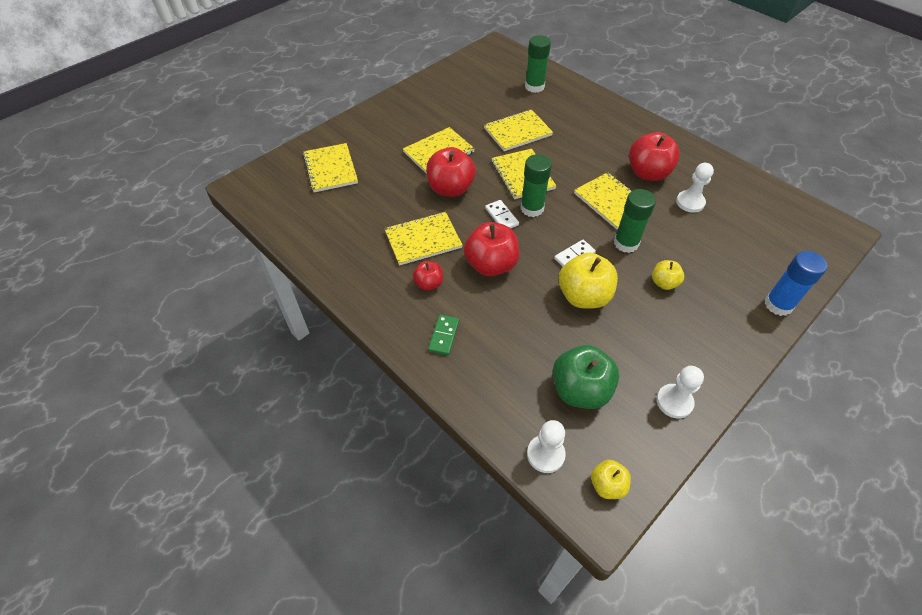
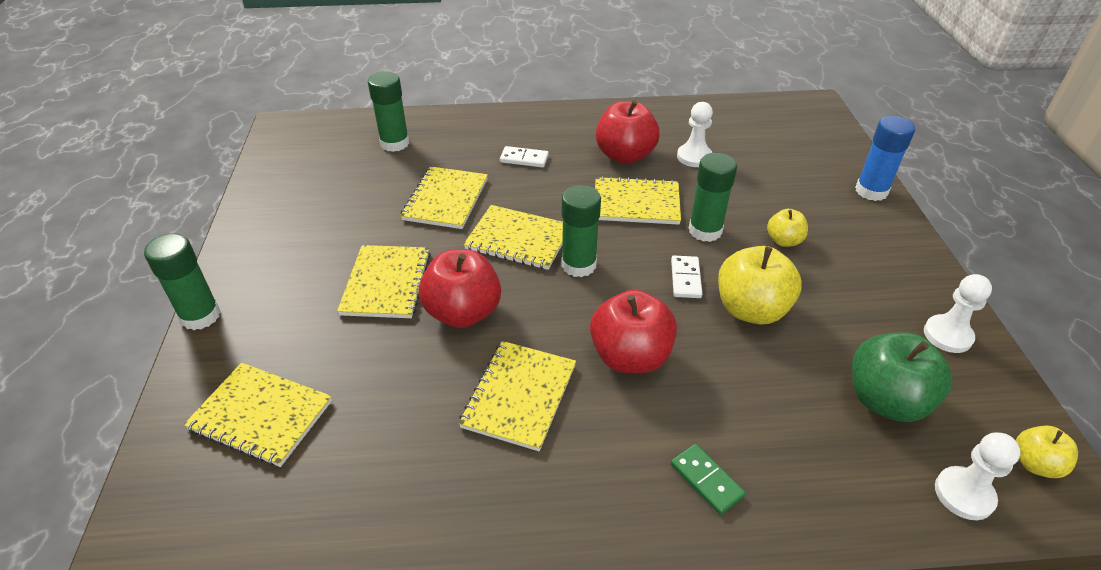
camera: 50 degrees left, 10 degrees down
red apple [413,261,443,291] -> none
white domino [485,200,519,228] -> white domino moved to [500,146,549,168]
none -> green glue stick [144,233,221,330]

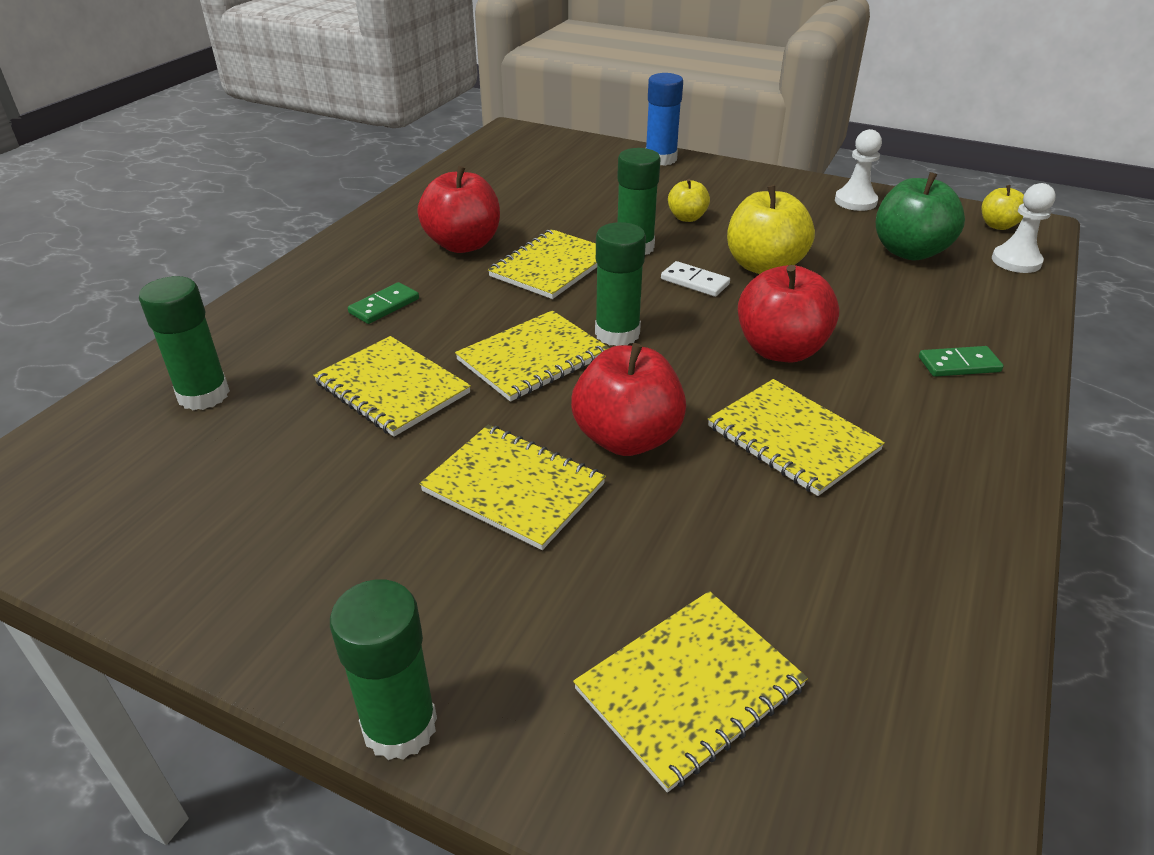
camera: 60 degrees left, 5 degrees down
white domino [500,146,549,168] -> green domino [348,282,419,324]
white pawn [677,102,713,167] -> none

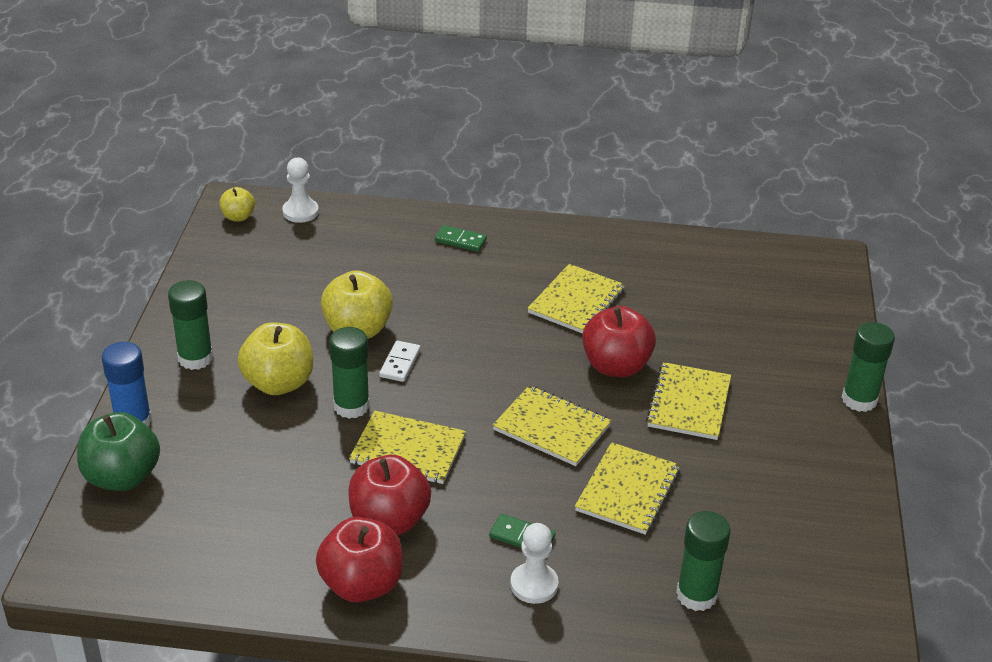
camera: 110 degrees left, 0 degrees up
yellow notebook [573,591,808,793] -> none
green glue stick [595,222,646,346] -> green glue stick moved to [168,280,213,370]
yellow apple [668,179,710,222] -> yellow apple [238,322,313,395], size x1.84
red apple [738,265,839,363] -> red apple moved to [316,517,403,602]
white pawn [835,129,882,211] -> white pawn moved to [510,523,558,604]
green apple [876,172,965,260] -> green apple moved to [77,412,160,491]
green domino [919,346,1004,377] -> green domino turned 45 degrees counterclockwise [435,225,487,252]

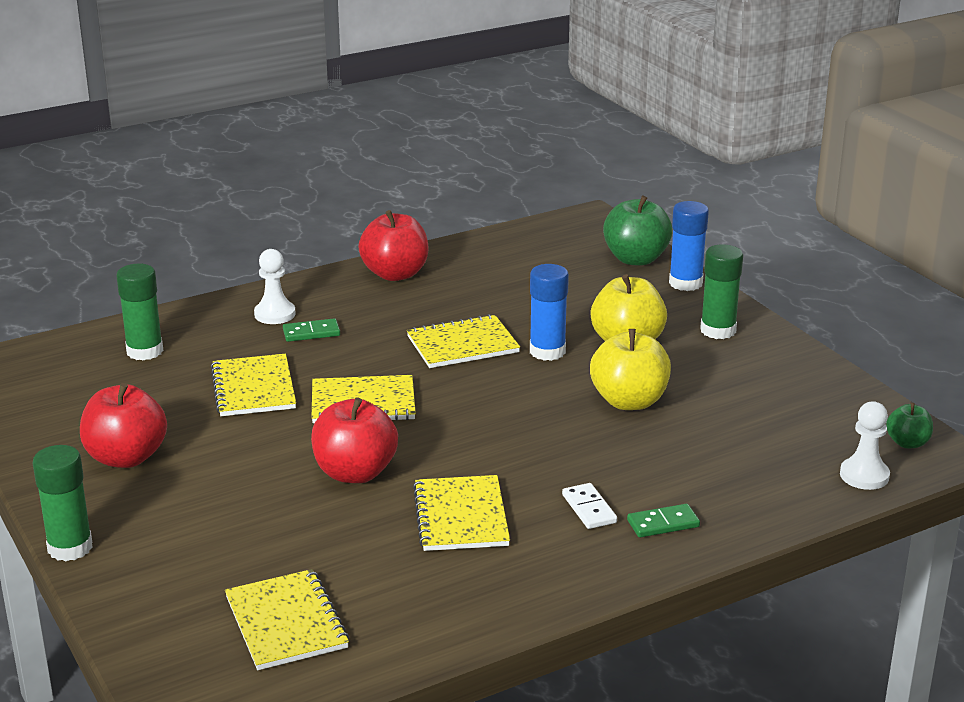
camera: 145 degrees right, 10 degrees down
yellow apple [219,187,255,221] -> green apple [886,403,933,448]
green glue stick [329,327,370,419] -> blue glue stick [530,264,569,361]
red apple [348,455,431,535] -> red apple moved to [80,383,167,468]
white domino [379,341,420,382] -> white domino moved to [562,483,617,529]
yellow notebook [646,362,731,440] -> yellow notebook moved to [225,569,349,670]

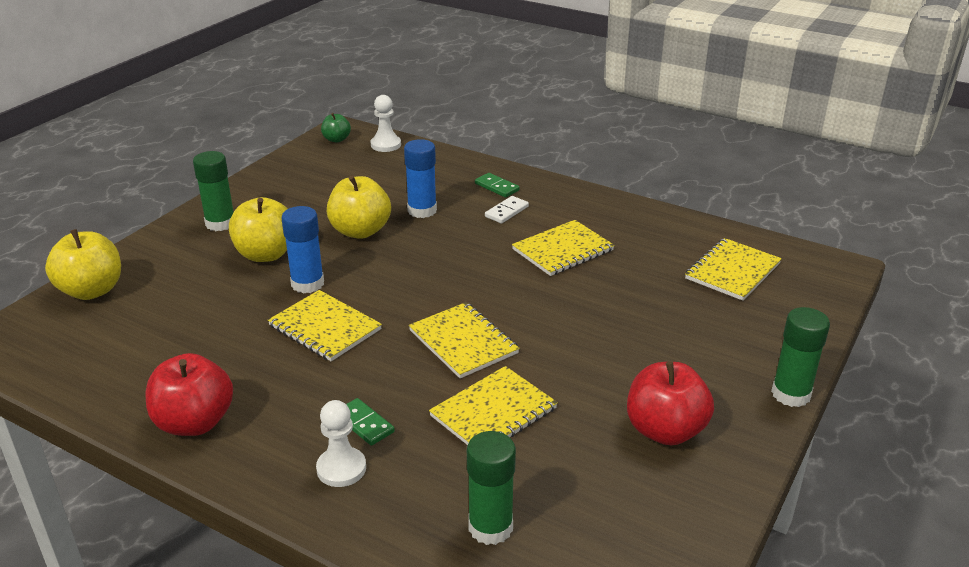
camera: 120 degrees left, 5 degrees up
red apple [311,397,398,483] -> none
green apple [603,196,673,266] -> yellow apple [45,229,121,300]
blue glue stick [669,201,709,291] -> blue glue stick moved to [404,139,437,218]

